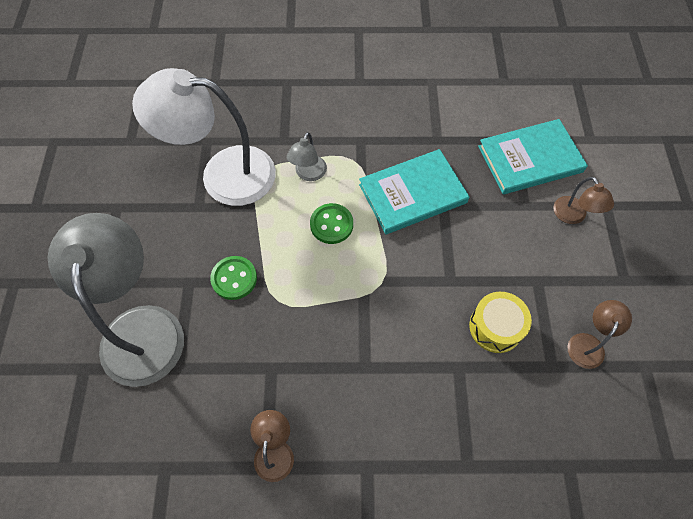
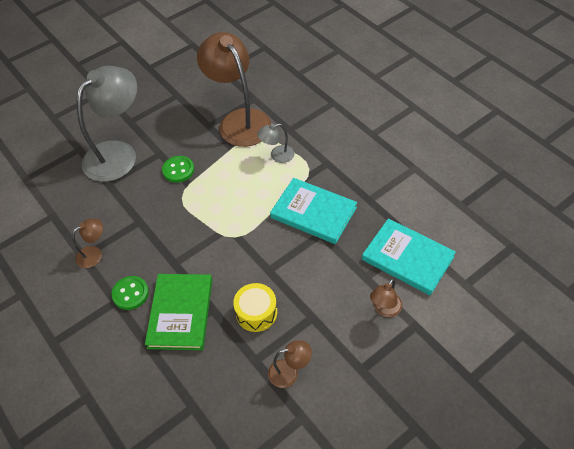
camera: 55 degrees right, 10 degrees down
white lamp [132,68,276,206] -> brown lamp [197,32,271,147]
green button [310,203,353,244] -> green button moved to [111,276,149,310]
none -> green book [145,274,212,350]

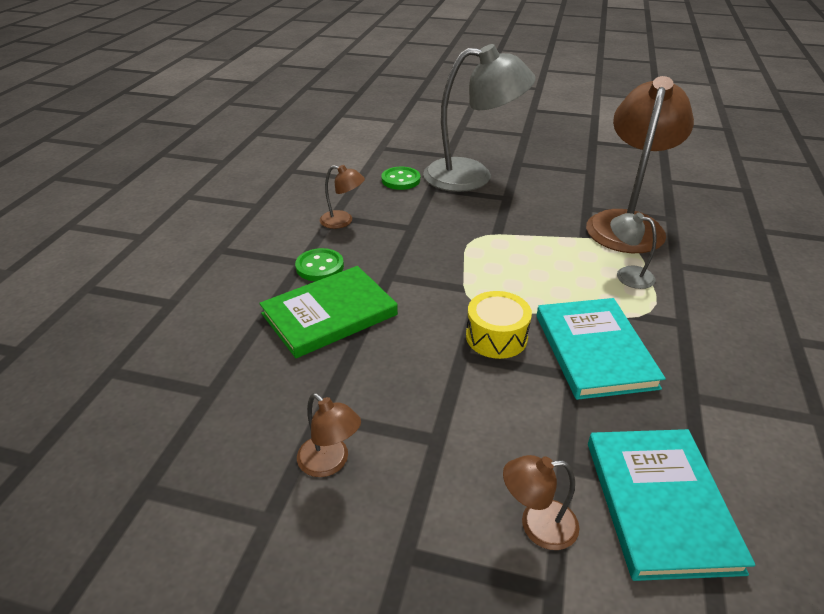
camera: 50 degrees right, 15 degrees down
green button [162,156,194,183] -> green button moved to [382,167,420,190]
yellow drum [233,283,277,332] -> yellow drum moved to [466,291,532,359]

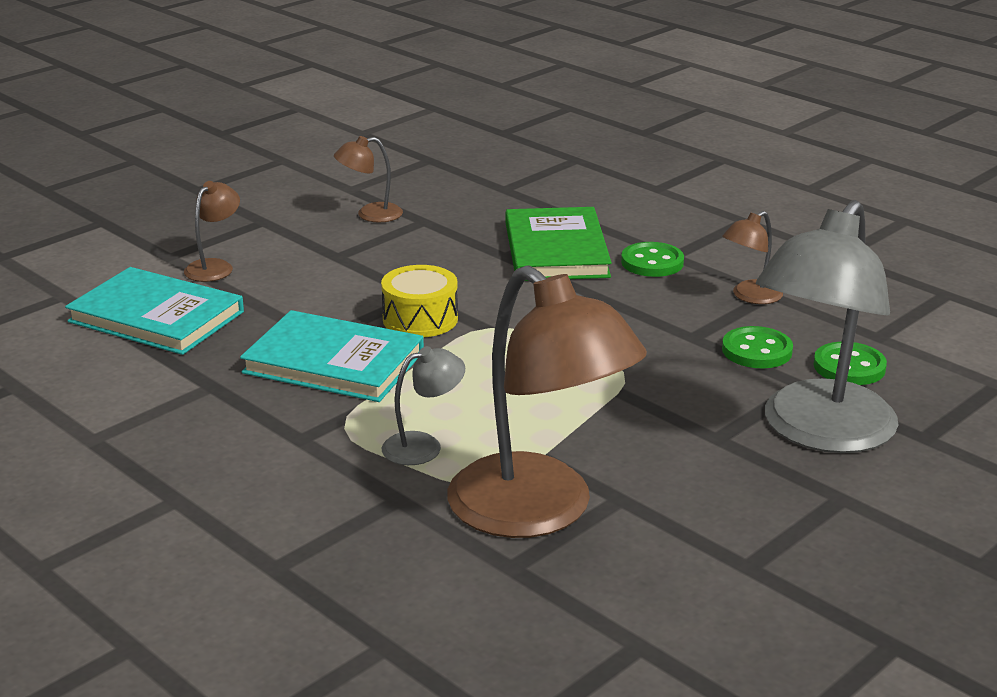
camera: 120 degrees right, 10 degrees down
none -> green button [722,326,793,368]

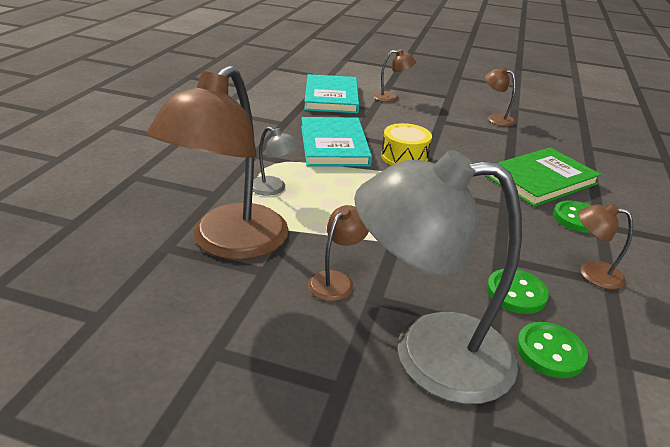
camera: 60 degrees right, 5 degrees up
none -> brown lamp [308,205,369,301]

